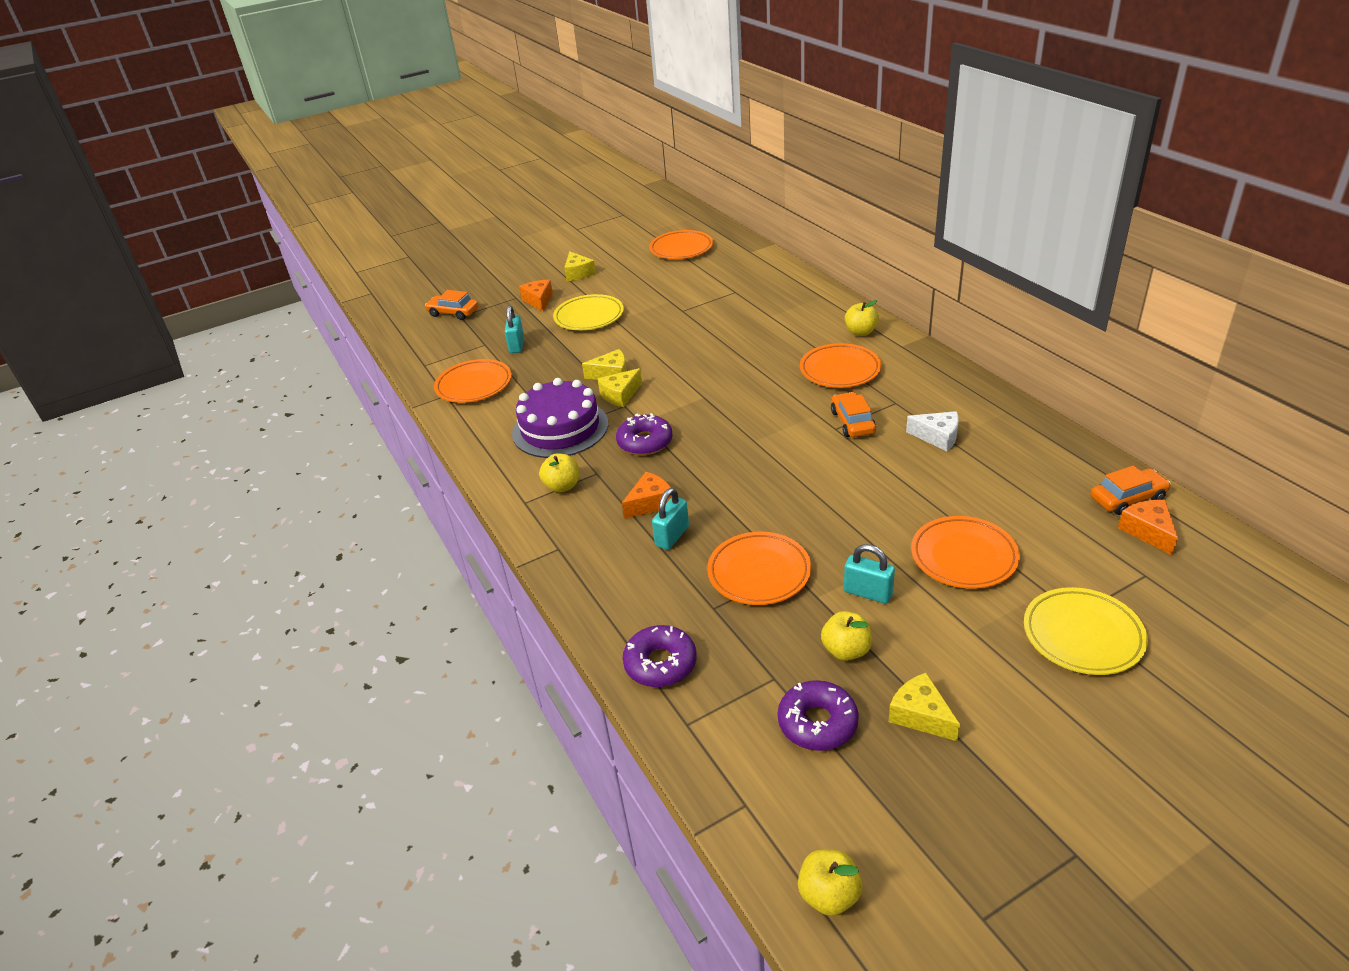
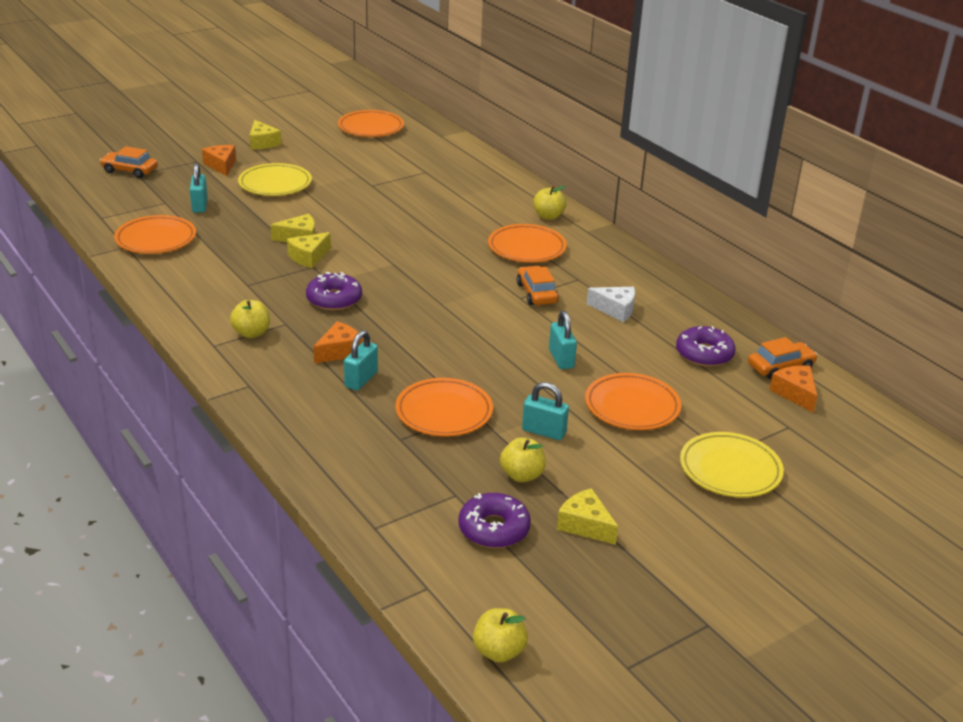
camera: 10 degrees left, 5 degrees down
purple cake [512,378,608,458] -> none
purple donut [623,625,697,687] -> purple donut moved to [676,326,735,367]
none -> turquoise padlock [549,311,577,369]

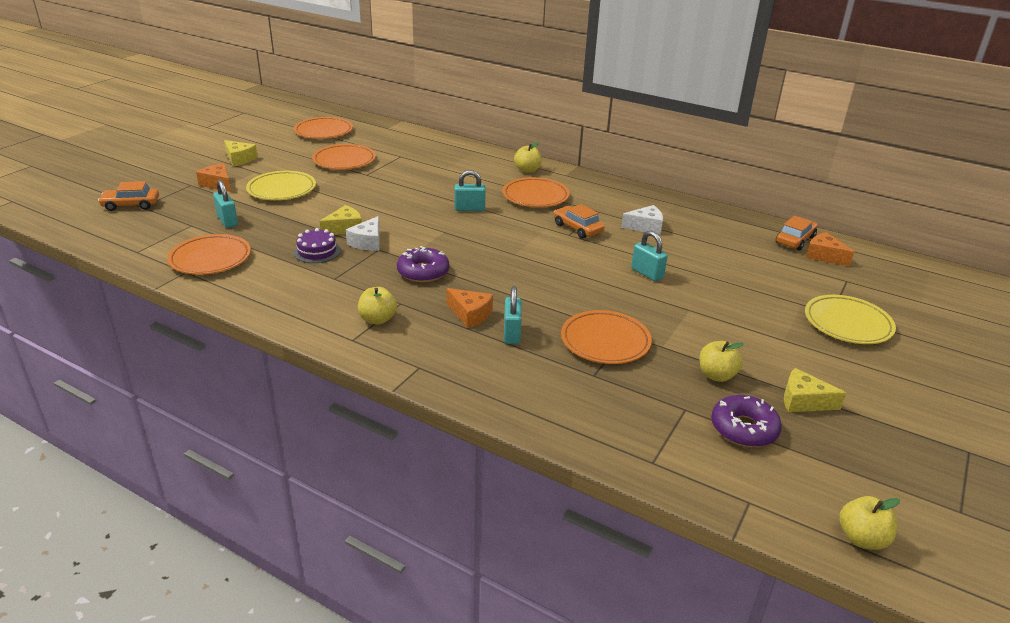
camera: 25 degrees left, 0 degrees up
yellow cheese [287,232,331,268] -> white cheese [346,216,380,251]
orange cheese [313,322,364,363] -> orange cheese turned 105 degrees clockwise [447,288,493,328]
turquoise padlock [522,382,569,440] -> turquoise padlock moved to [454,170,486,211]
orange plate [585,373,681,430] -> orange plate moved to [312,144,376,170]
purple donut [676,326,735,367] -> none
none -> purple cake [294,228,341,263]

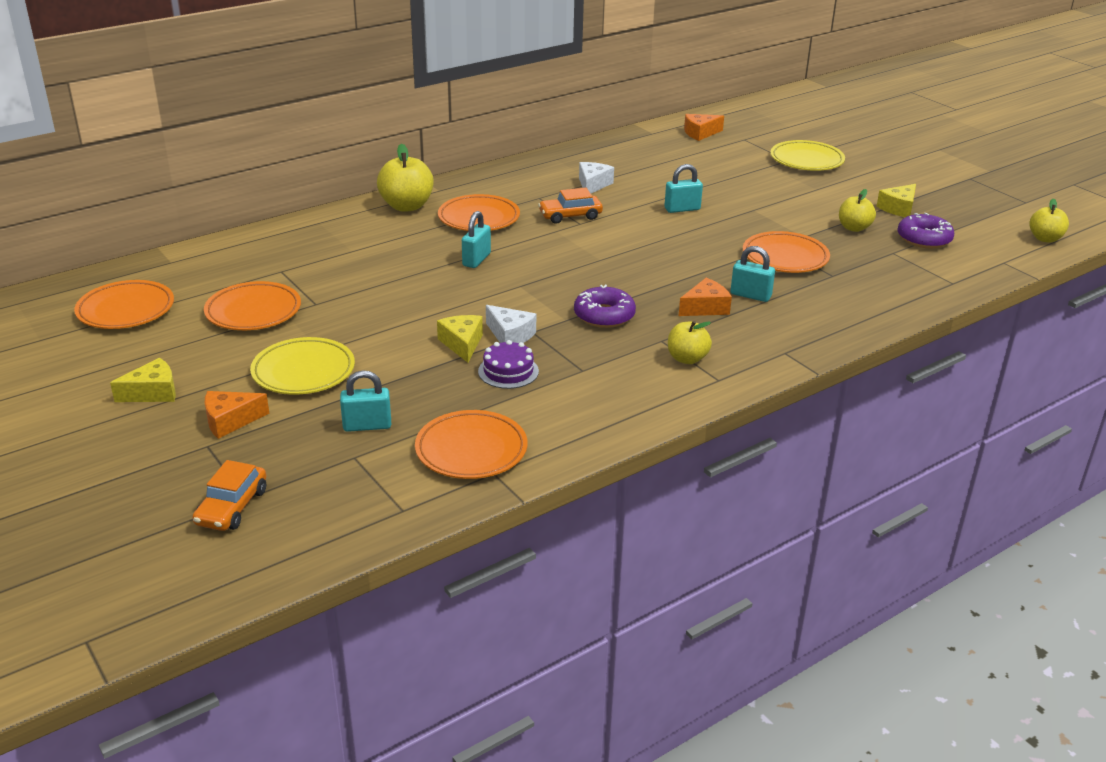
camera: 65 degrees left, 0 degrees up
yellow apple [514,142,542,173] -> yellow apple [377,143,434,212], size x1.58
orange car [776,216,818,250] -> none

